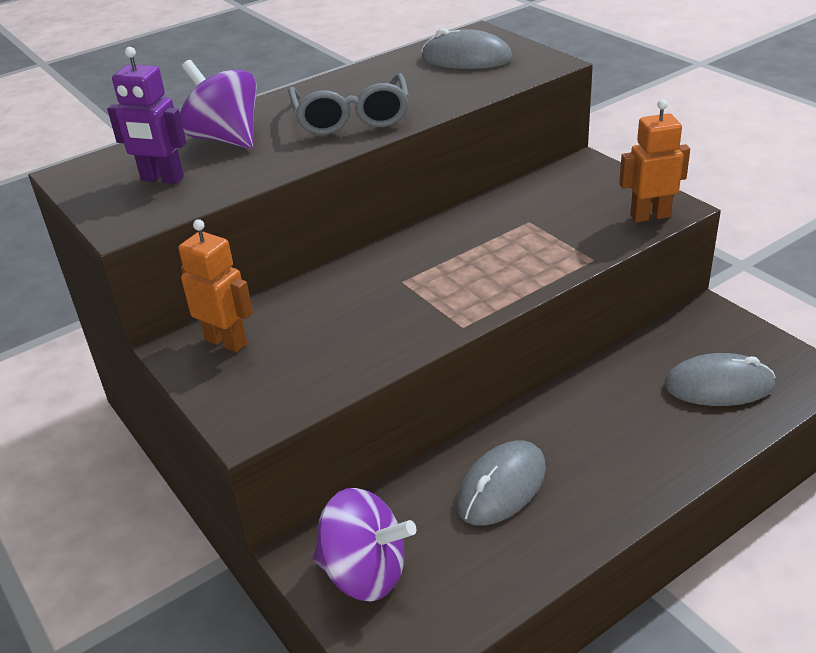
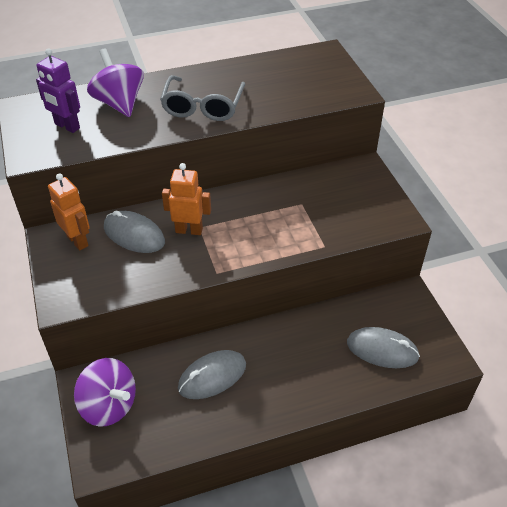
camera: 15 degrees right, 10 degrees up
grey mouse [421,28,513,69] -> grey mouse moved to [104,211,165,253]
orange robot [619,100,690,223] -> orange robot moved to [162,163,211,235]

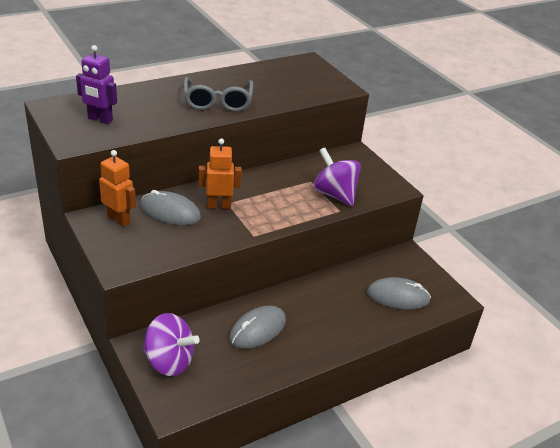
camera: 15 degrees left, 10 degrees down
purple spinning top [87,48,144,117] -> purple spinning top moved to [313,148,361,206]

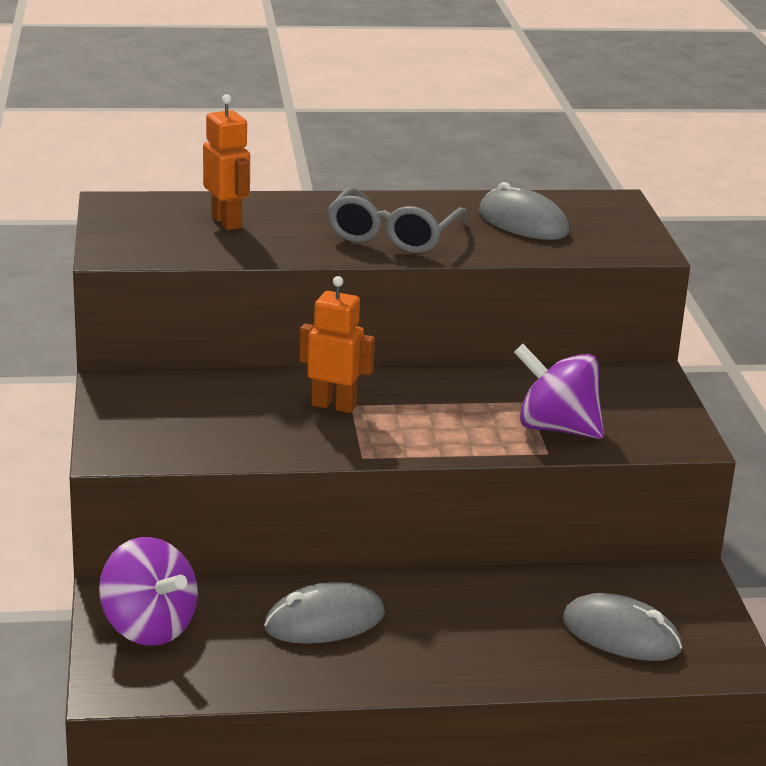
camera: 25 degrees right, 10 degrees down
purple robot [76,45,117,124] -> none
orange robot [99,150,136,227] -> orange robot moved to [203,94,250,230]
grey mouse [140,190,201,225] -> grey mouse moved to [479,182,569,240]
purple spinning top [313,148,361,206] -> purple spinning top turned 45 degrees counterclockwise [514,344,604,439]

